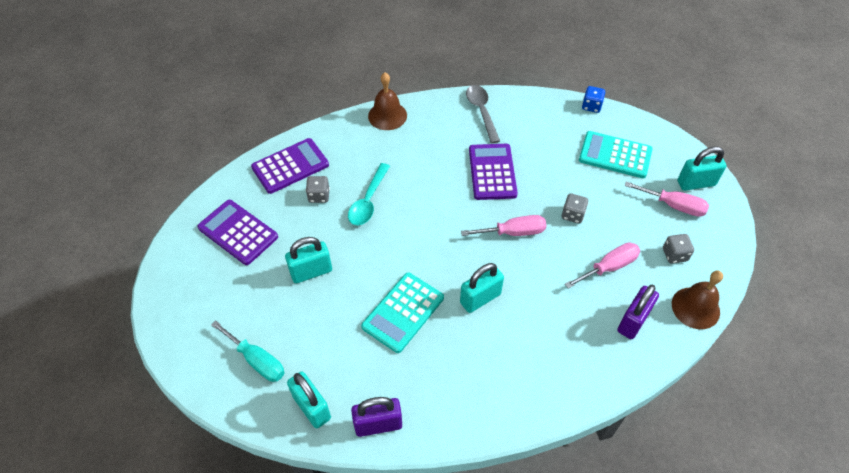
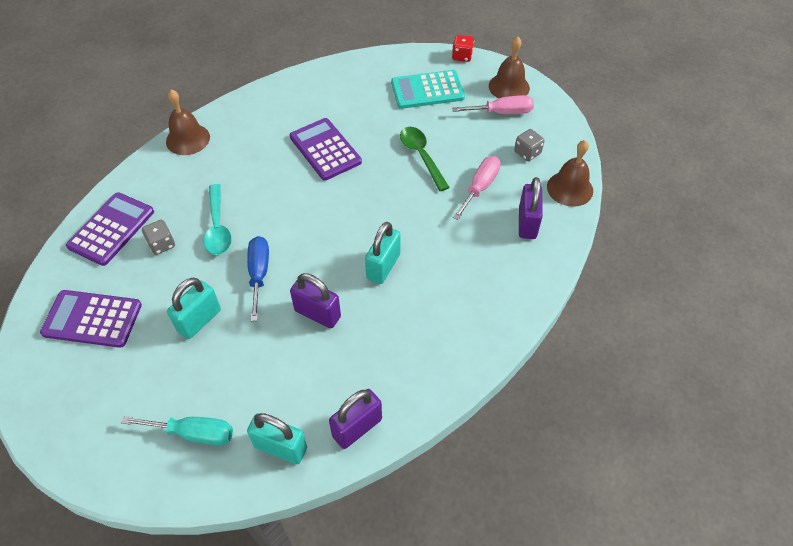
camera: 30 degrees left, 0 degrees up
turquoise calculator [361,273,444,353] -> purple padlock [290,273,341,328]
pink screwdriver [461,215,546,236] -> none
grey spoon [466,85,500,144] -> none
grey dice [562,193,588,224] -> green spoon [400,127,450,191]
blue dice [582,86,605,113] -> none
turquoise padlock [678,147,727,191] -> brown bell [489,36,530,98]
none -> blue screwdriver [247,236,269,321]
none -> red dice [452,35,474,62]

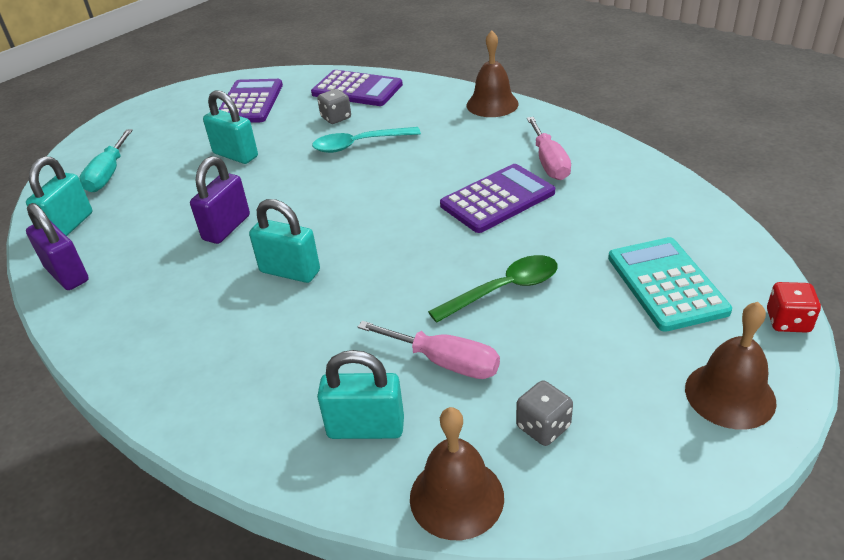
camera: 90 degrees right, 15 degrees down
blue screwdriver [247,236,269,321] -> none
pink screwdriver [452,95,534,114] -> pink screwdriver moved to [527,117,571,180]
purple padlock [519,177,543,239] -> turquoise padlock [317,350,404,439]

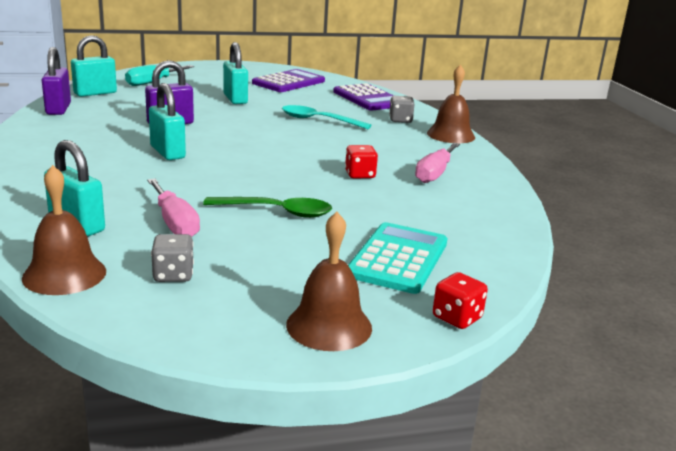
camera: 30 degrees right, 15 degrees down
grey dice [317,89,351,124] -> grey dice moved to [389,96,415,123]
purple calculator [440,164,555,233] -> red dice [345,145,378,178]

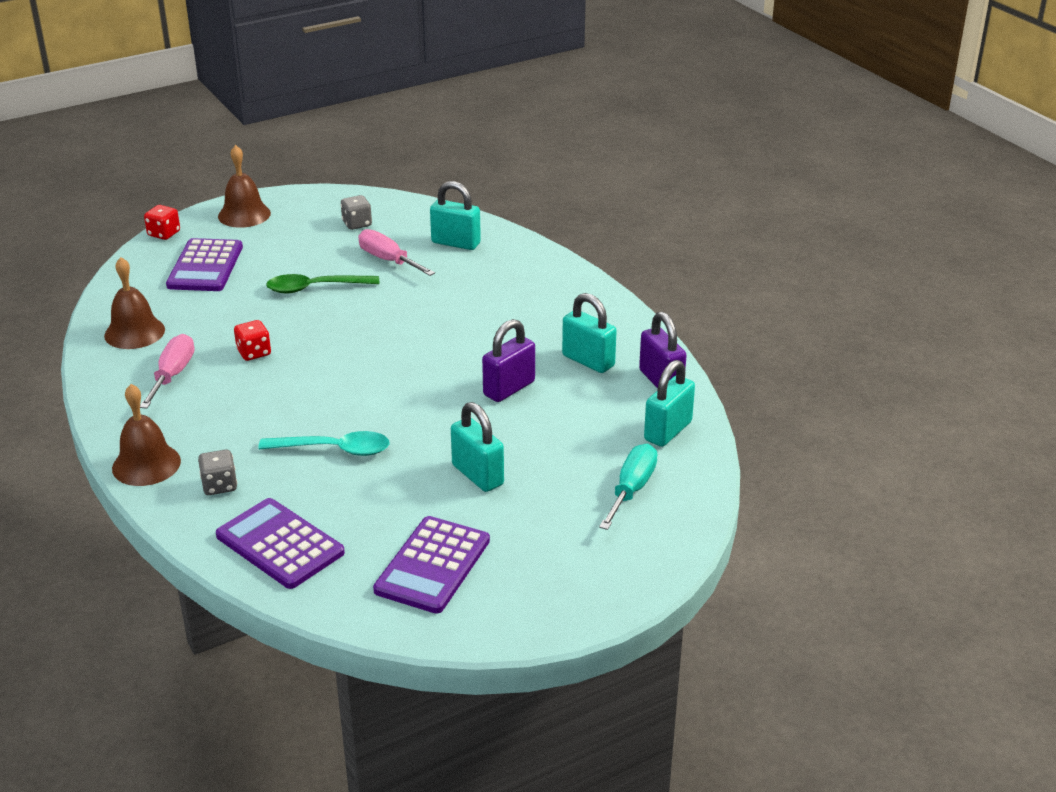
camera: 165 degrees right, 10 degrees up
brown bell [22,165,106,295] -> brown bell moved to [104,257,165,349]
turquoise padlock [149,83,186,160] -> turquoise padlock moved to [562,293,617,373]
turquoise calculator [348,222,447,294] -> purple calculator [166,238,243,291]

